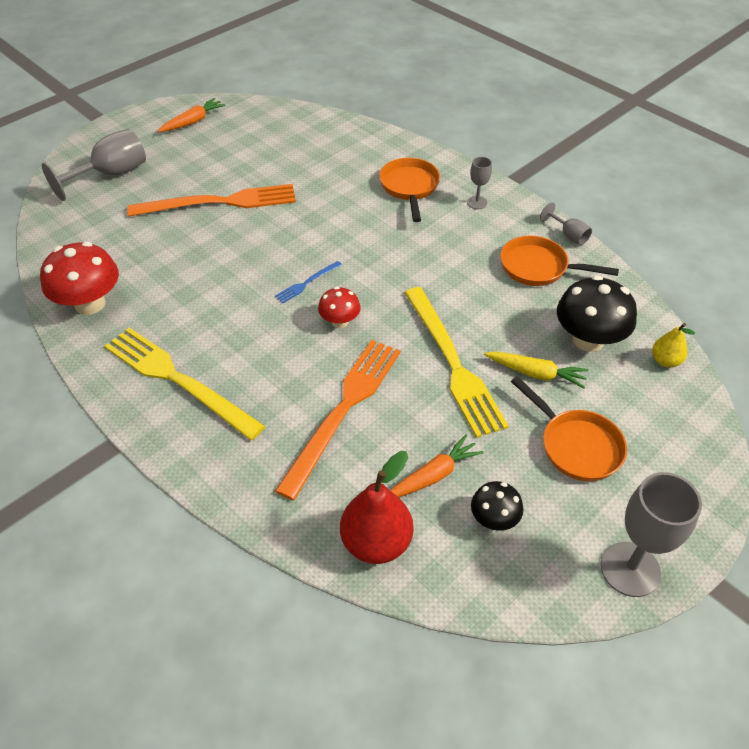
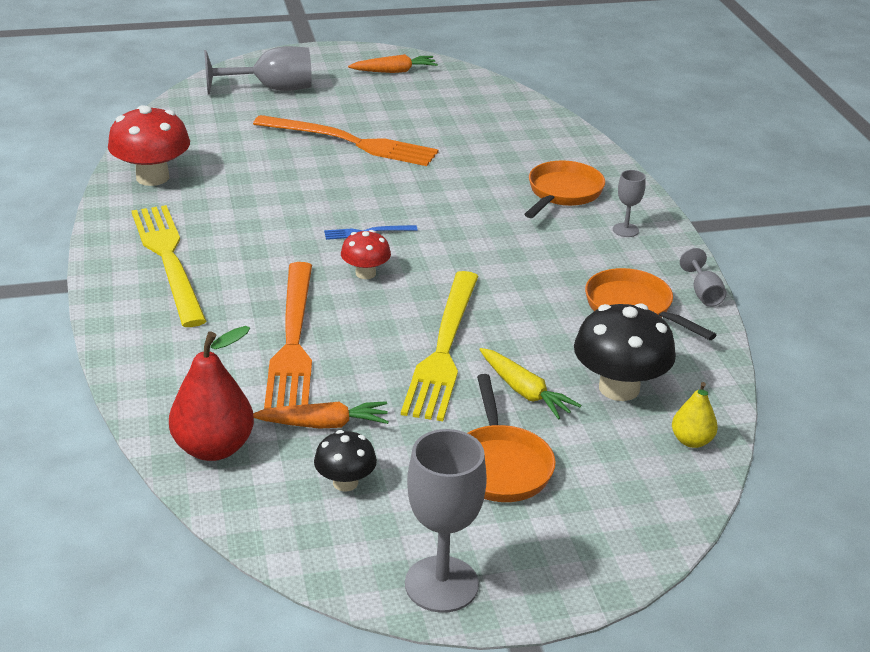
camera: 30 degrees right, 15 degrees down
orange fork [275,340,401,500] -> orange fork turned 120 degrees clockwise [264,262,312,409]

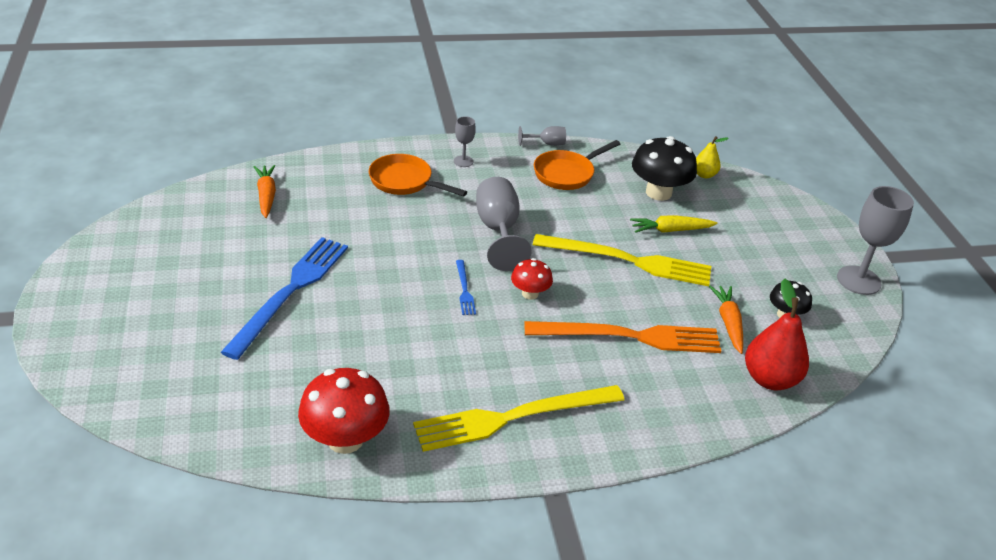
camera: 90 degrees left, 5 degrees up
grey goblet [204,46,312,95] -> grey goblet moved to [476,177,532,271]
orange fork [253,115,439,166] -> blue fork [221,237,348,360]
orange carrot [348,54,438,73] -> orange carrot moved to [254,165,276,218]
orange pan [468,374,556,502] -> none
yellow carrot [479,348,581,420] -> yellow carrot turned 150 degrees counterclockwise [630,215,718,233]

